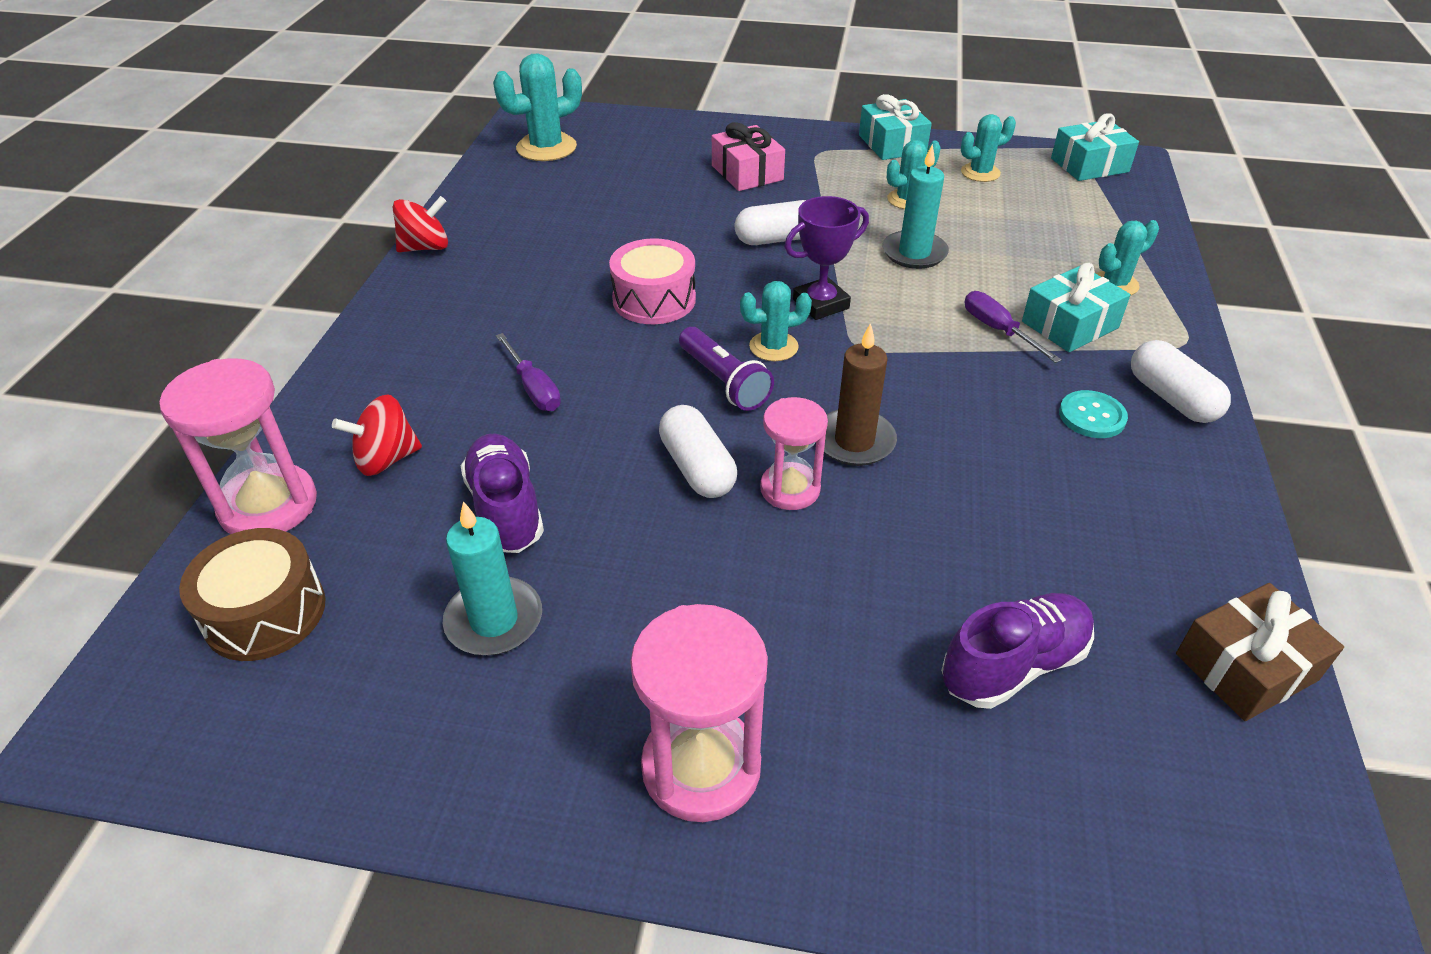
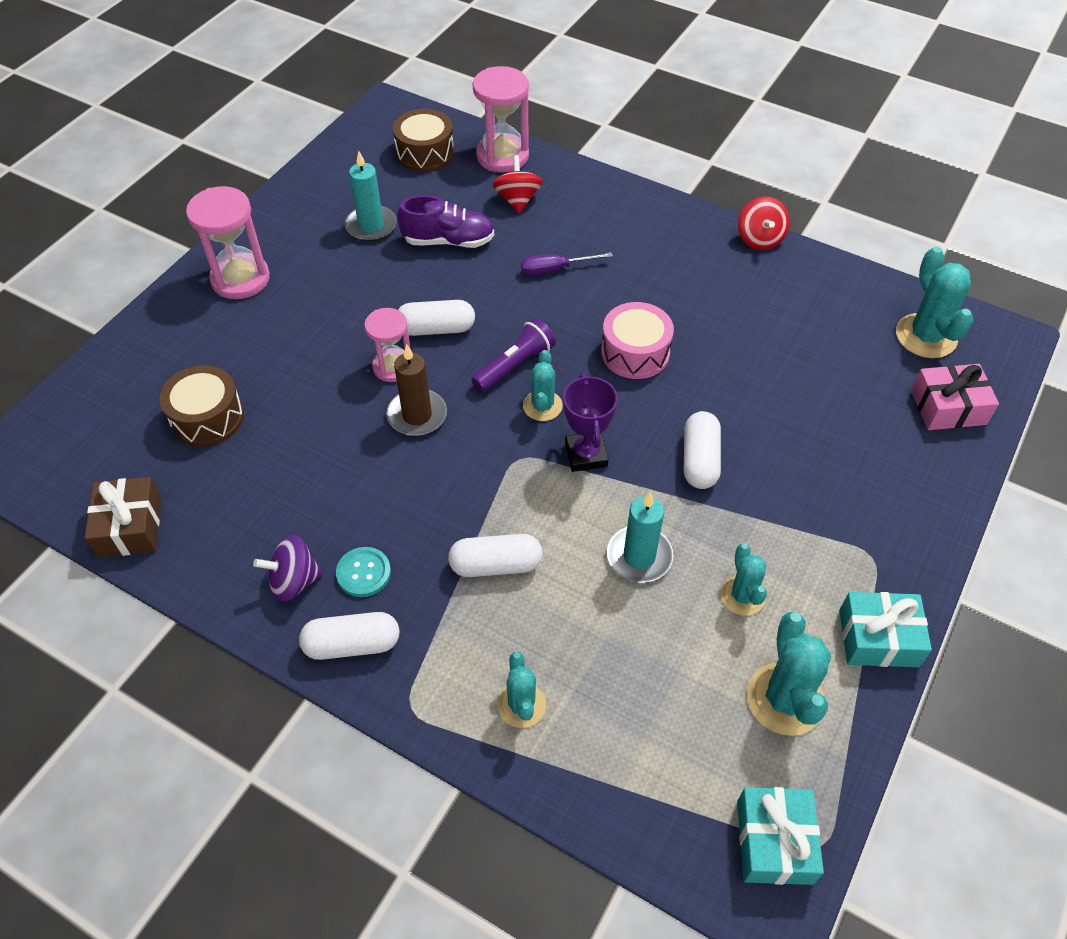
camera: 110 degrees right, 10 degrees up
purple flashlight [679,327,774,411] -> purple flashlight turned 150 degrees clockwise [471,318,556,392]
pink gift [712,122,785,191] -> pink gift moved to [911,364,999,430]
purple shoe [941,593,1094,709] -> brown drum [159,365,244,447]
turquoise cactus [961,114,1016,182] -> turquoise cactus [747,612,831,736], size x1.61
purple screwdriver [965,291,1061,363] -> white capsule [448,534,543,577]
turquoise gift [1022,263,1131,352] -> none
none -> purple spinning top [253,535,323,602]

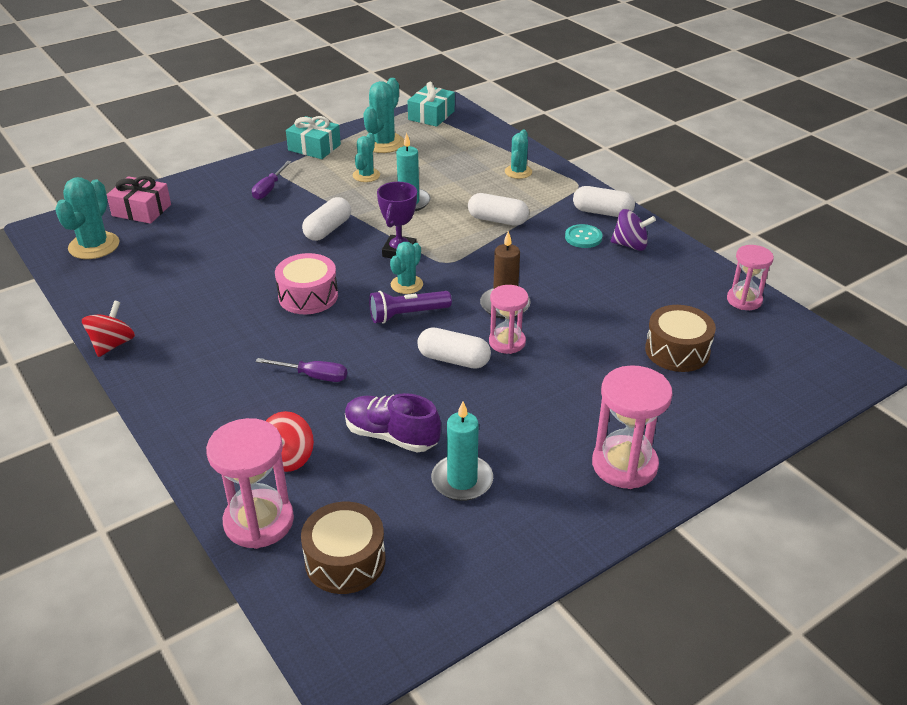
camera: 155 degrees left, 15 degrees down
brown gift [84,477,161,558] -> pink hourglass [727,245,774,310]
none -> purple screwdriver [252,161,291,200]

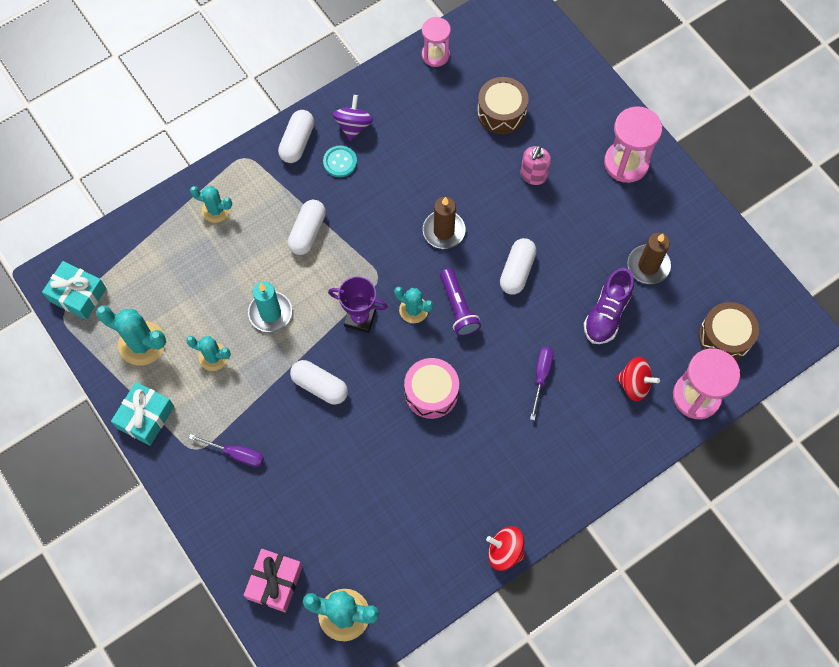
camera: 90 degrees left, 30 degrees up
turquoise candle [431,401,493,501] -> brown candle [627,233,671,284]
pink hourglass [489,285,528,354] -> none
none -> pink soap dispenser [520,145,551,185]

